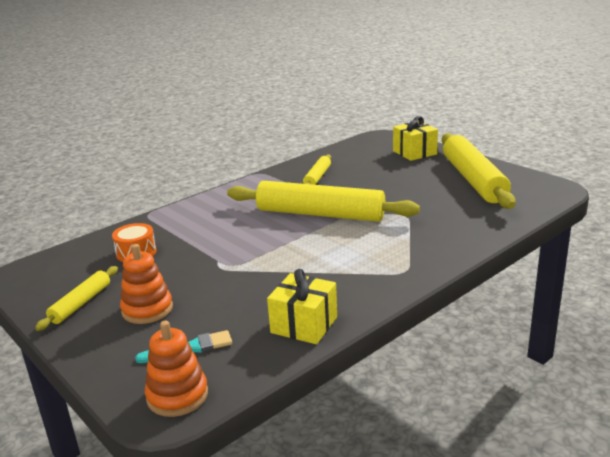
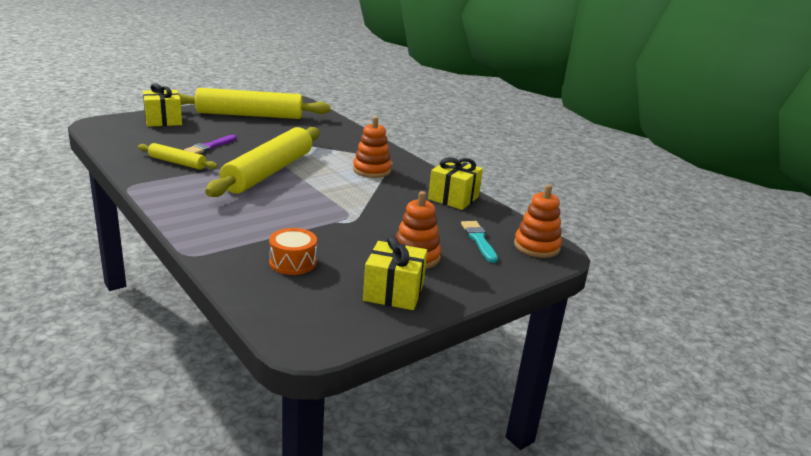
camera: 90 degrees left, 0 degrees up
yellow rolling pin [35,266,118,331] -> yellow gift [363,236,427,310]
none -> purple brush [184,135,237,154]
none -> orange stacking toy [353,116,392,178]

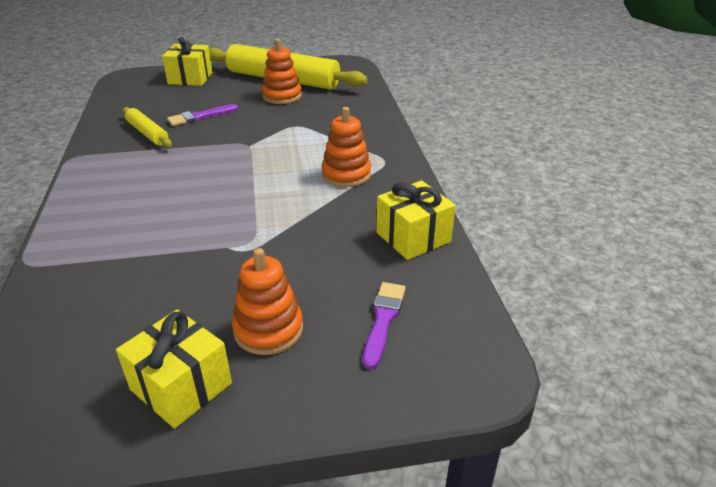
camera: 30 degrees right, 10 degrees up
yellow rolling pin [205,127,320,197] -> none
orange drum [269,228,317,275] -> none
turquoise brush [461,221,498,263] -> purple brush [363,282,406,369]
orange stacking toy [514,184,562,258] -> orange stacking toy moved to [262,39,302,104]

